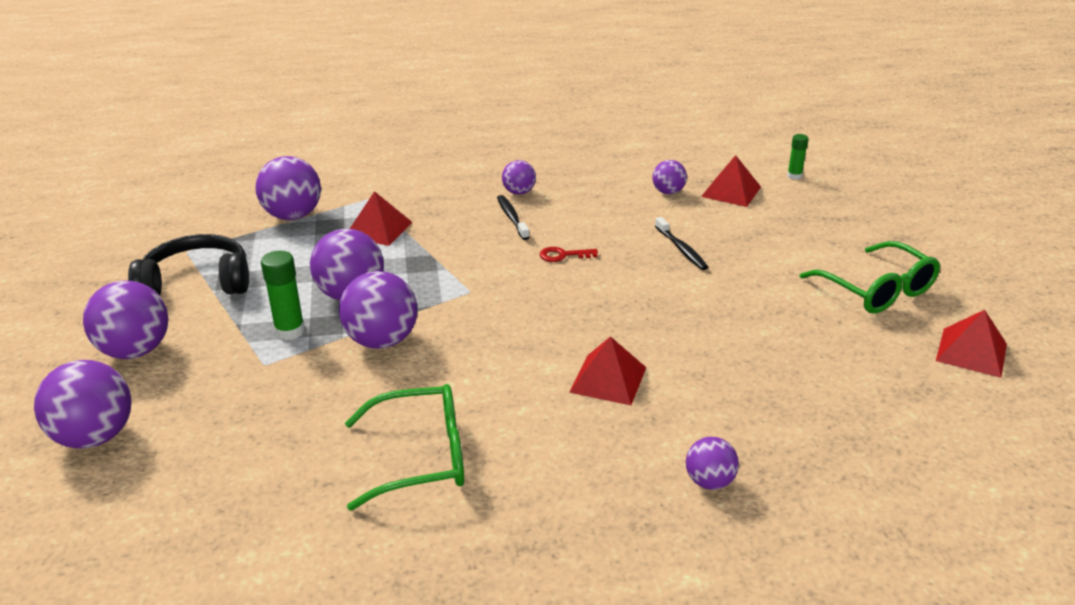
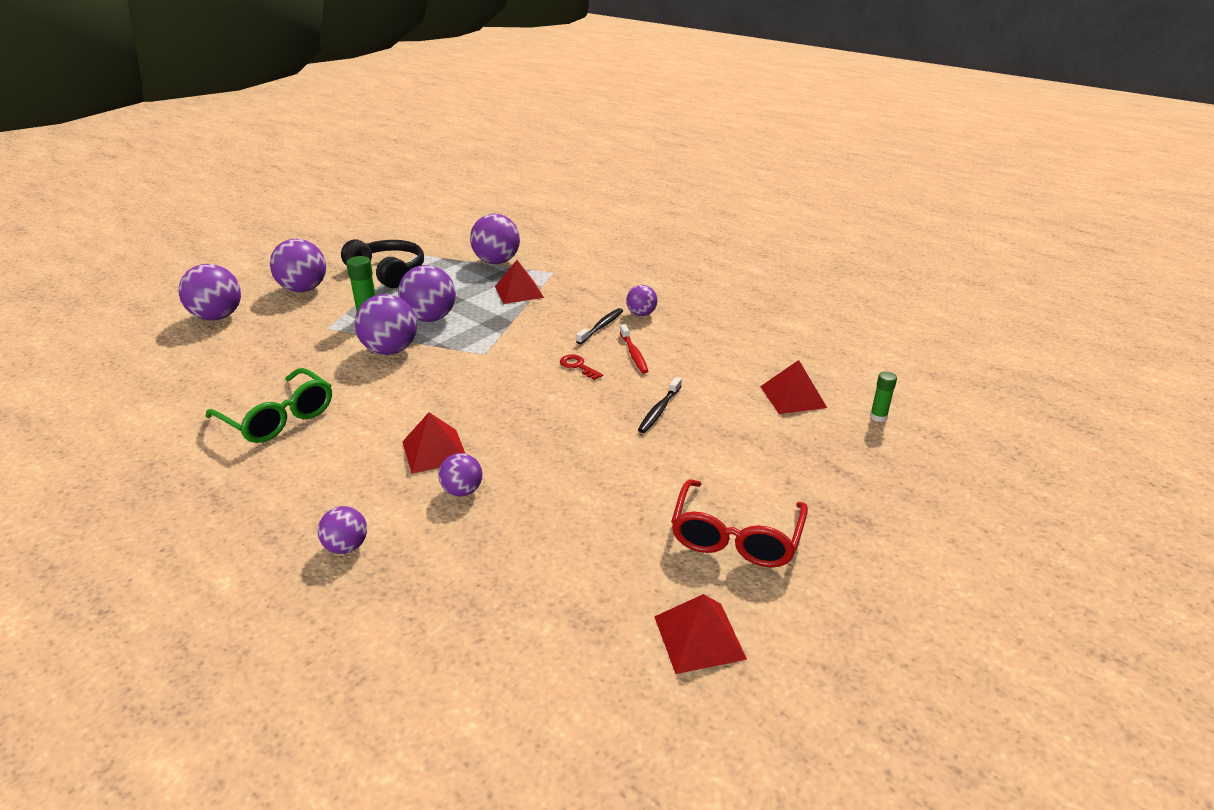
camera: 50 degrees right, 0 degrees up
purple ball [652,160,687,194] -> purple ball moved to [438,453,483,497]
green glasses [799,241,940,314] -> red glasses [671,479,808,567]
none -> red toothbrush [620,324,648,374]

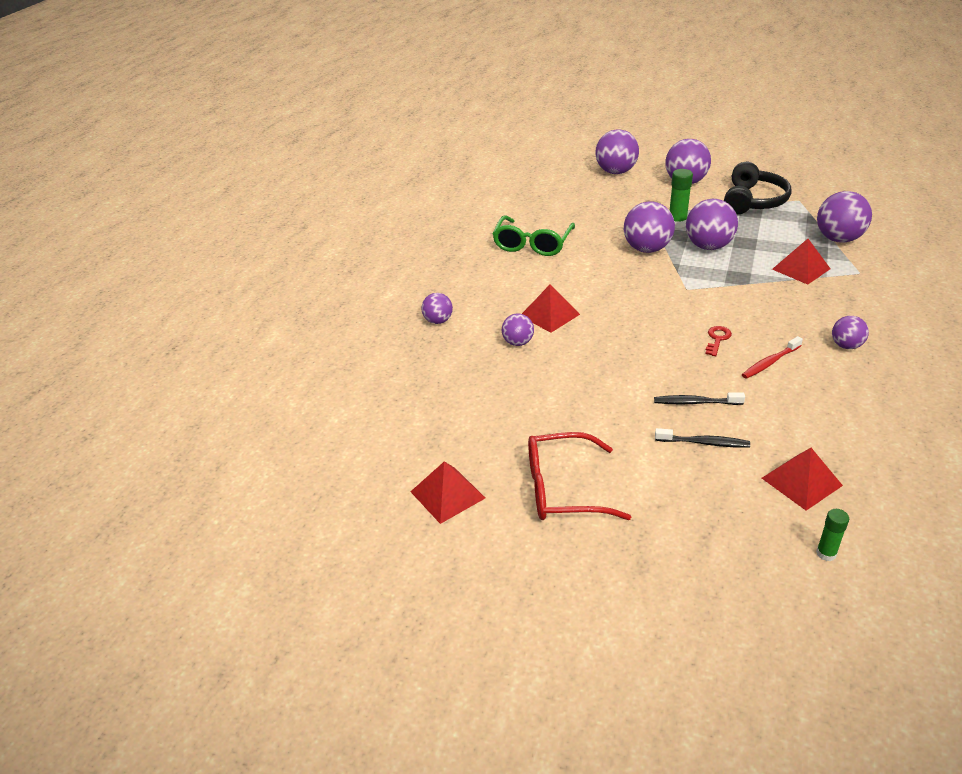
camera: 70 degrees right, 5 degrees up
black toothbrush [576,308,623,344] -> black toothbrush moved to [655,428,750,448]

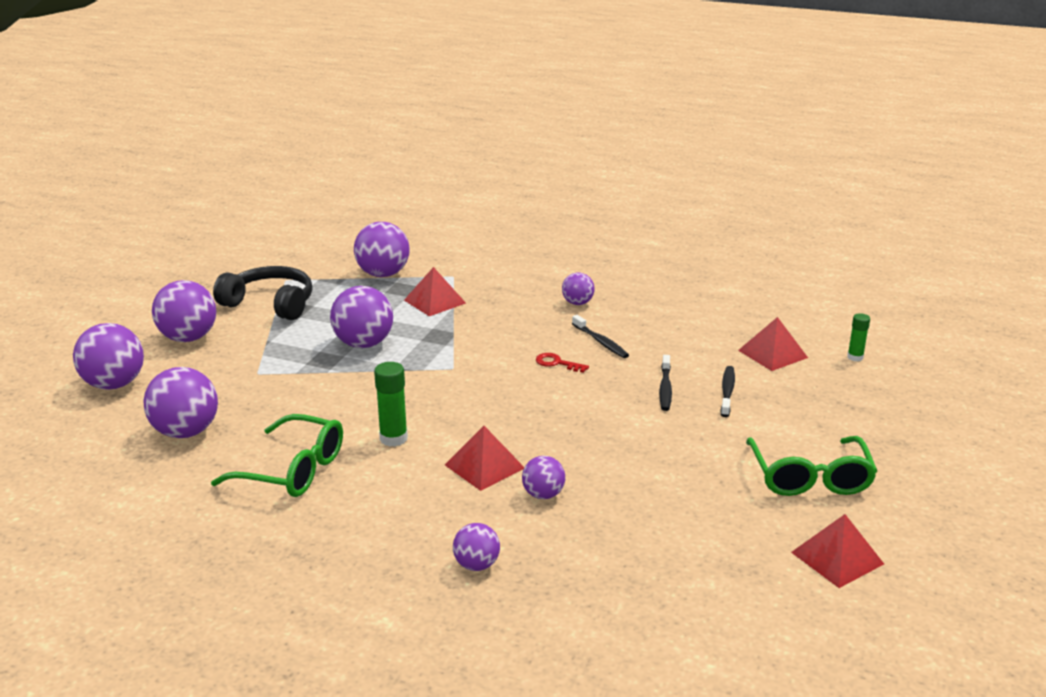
camera: 90 degrees left, 10 degrees down
red glasses [528,432,631,520] -> green glasses [746,436,877,496]
purple ball [624,201,675,253] -> purple ball moved to [143,367,218,438]
green glue stick [670,169,693,228] -> green glue stick moved to [374,362,408,446]
red toothbrush [742,336,803,379] -> black toothbrush [572,315,629,358]

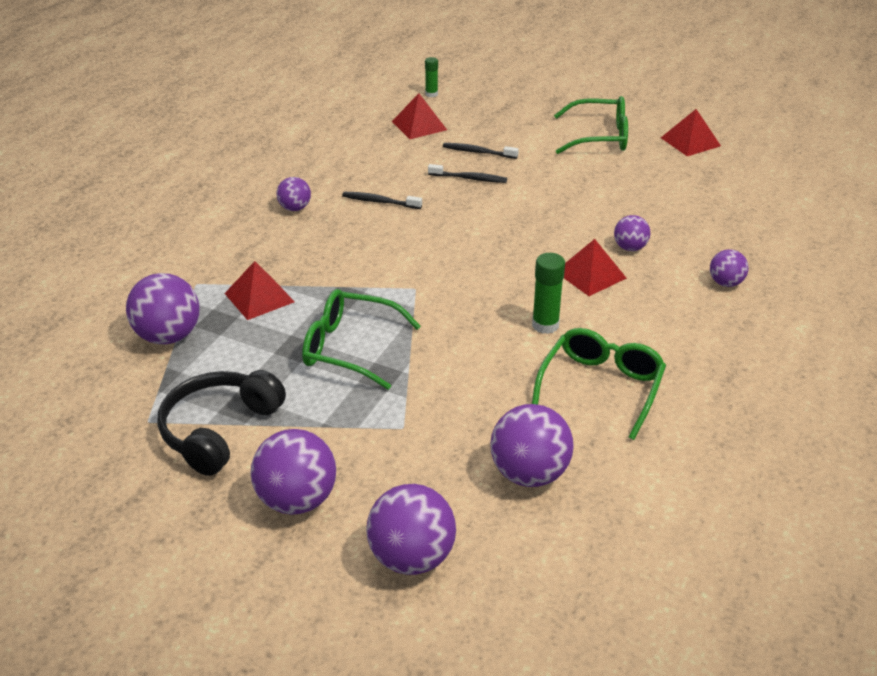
camera: 85 degrees left, 10 degrees up
purple ball [330,286,393,348] -> green glasses [302,289,421,390]
red key [536,353,589,373] -> none
black toothbrush [572,315,629,358] -> black toothbrush turned 135 degrees counterclockwise [342,192,422,209]

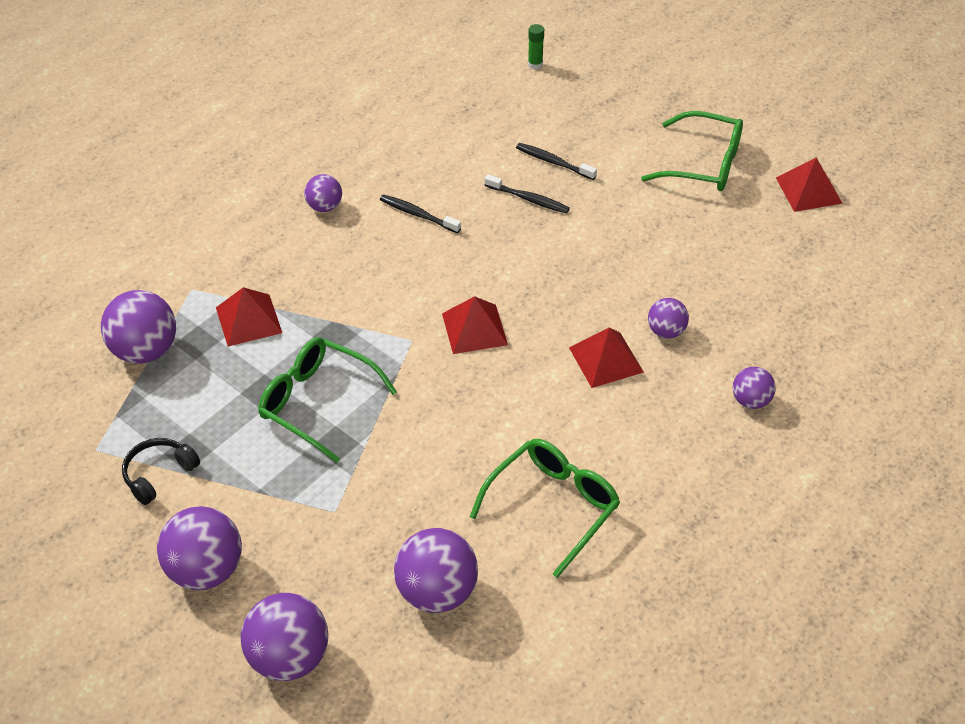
camera: 15 degrees right, 10 degrees up
black headphones [157,370,286,476] -> black headphones [122,438,200,505], size x0.59
red pyramid [392,93,447,139] -> red pyramid moved to [442,296,508,354]
green glue stick [532,253,565,334] -> none

